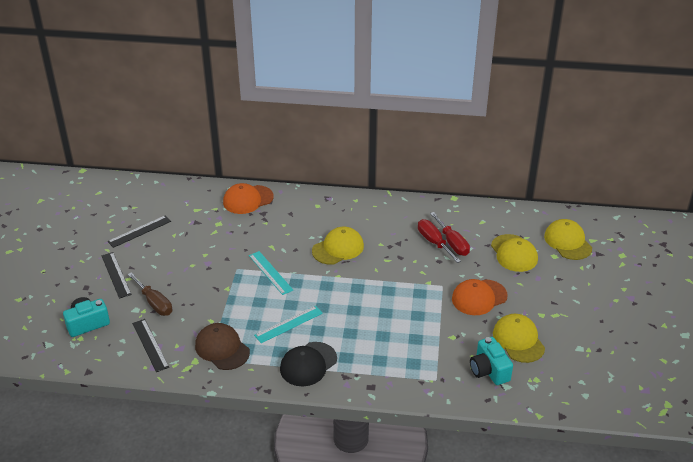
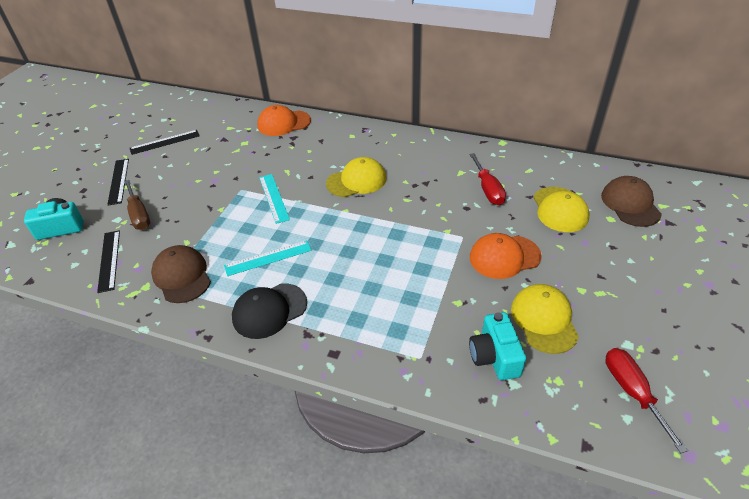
camera: 15 degrees right, 5 degrees up
red screwdriver [418,219,461,263] -> red screwdriver moved to [605,348,688,453]
yellow cap [544,219,592,260] -> brown cap [601,176,662,227]

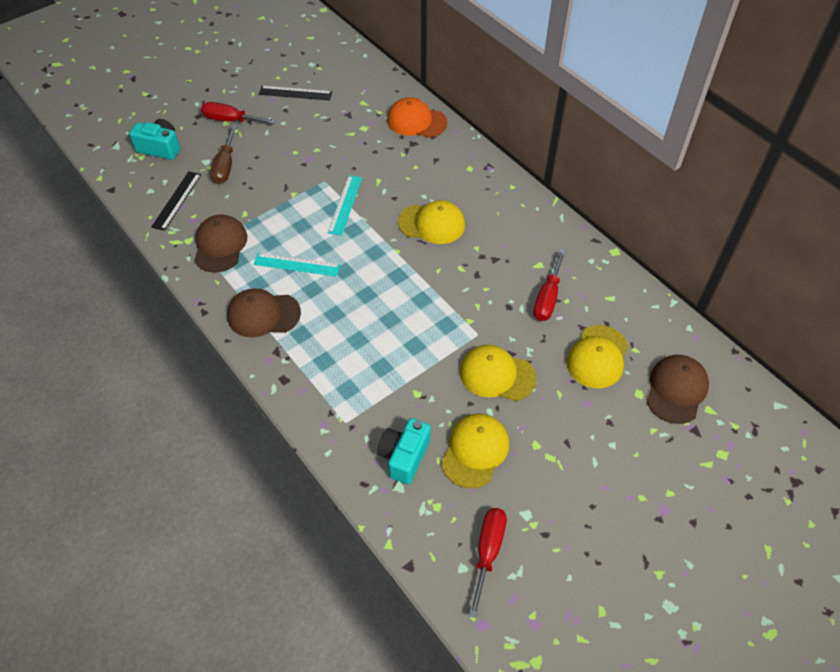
camera: 30 degrees right, 10 degrees up
black ruler [107,159,129,205] -> red screwdriver [201,102,276,124]
black cap [232,283,307,339] -> brown cap [227,288,301,337]
orange cap [470,233,542,279] -> yellow cap [460,345,536,401]

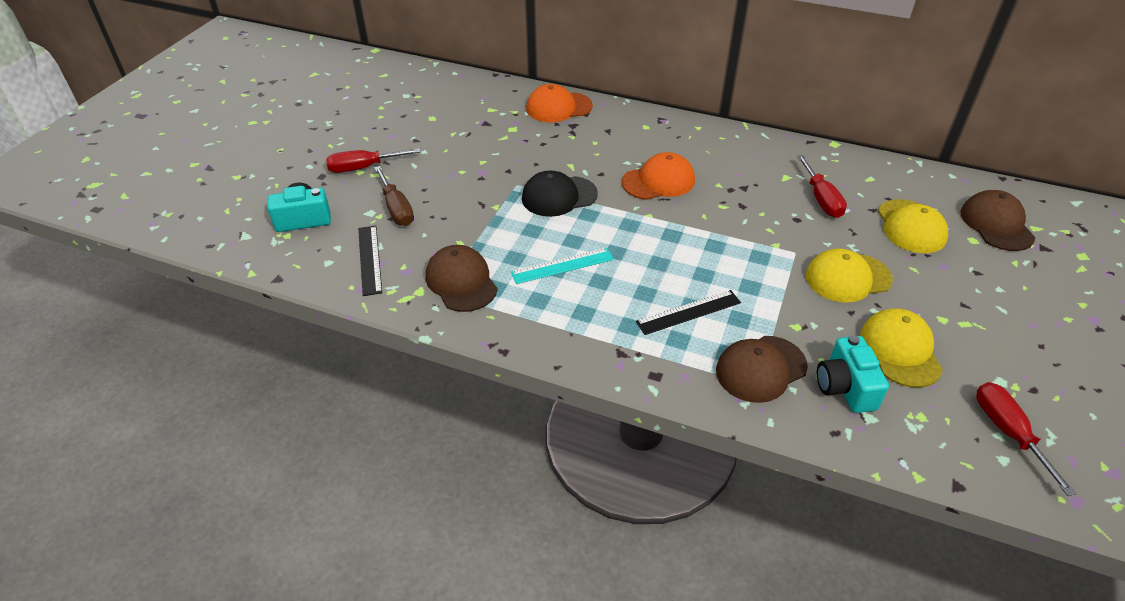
camera: 30 degrees left, 10 degrees down
brown cap [227,288,301,337] -> brown cap moved to [716,336,808,403]
black ruler [259,86,332,100] -> black ruler moved to [636,290,741,335]
turquoise ruler [328,175,362,236] -> black cap [522,171,598,217]
yellow cap [398,200,465,244] -> orange cap [622,152,695,200]

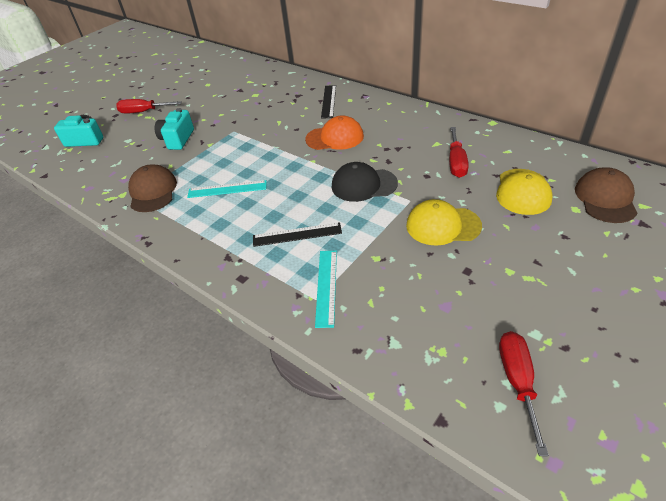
camera: 20 degrees right, 0 degrees up
black ruler [358,225,382,296] -> black ruler moved to [321,85,336,119]
brown screwdriver [374,166,414,226] -> none
black cap [522,171,598,217] -> black cap moved to [332,162,398,202]
orange cap [526,84,593,122] -> none
brown cap [716,336,808,403] -> turquoise ruler [315,251,337,328]
turquoise camera [817,335,889,413] -> turquoise camera moved to [155,108,194,150]
yellow cap [860,308,943,388] -> none

